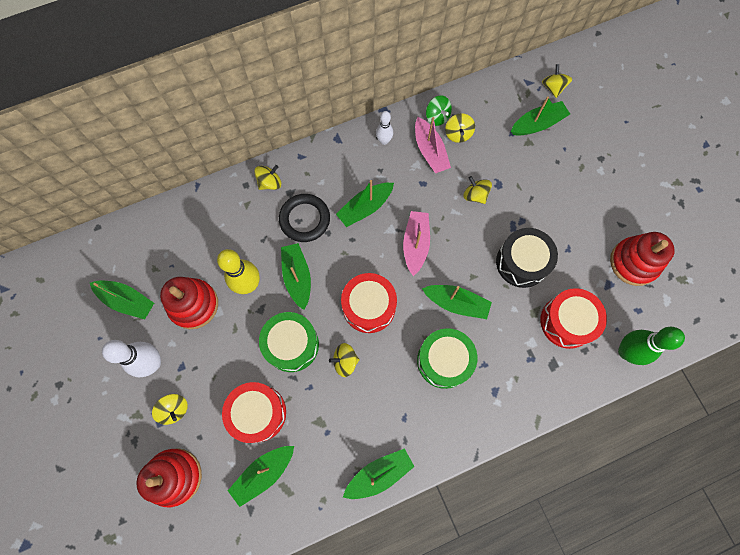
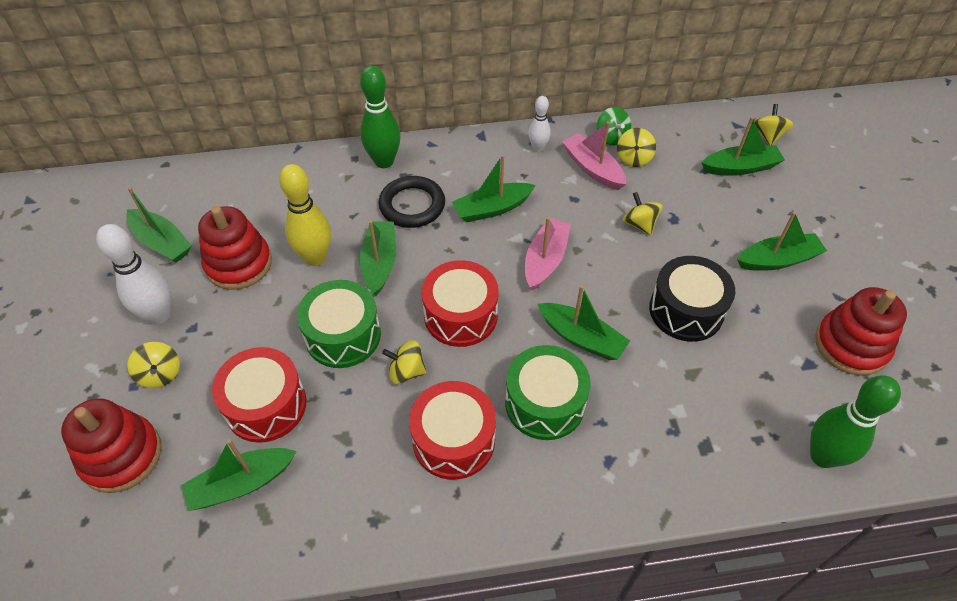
camera: 15 degrees right, 20 degrees down
yellow spinning top [254,165,281,190] -> green bowling pin [360,66,401,168]
green boat [343,448,415,499] -> green boat moved to [737,212,827,271]
pink boat [415,117,451,174] -> pink boat turned 150 degrees clockwise [562,121,626,190]
red drum [540,288,607,349] -> red drum moved to [409,381,496,480]

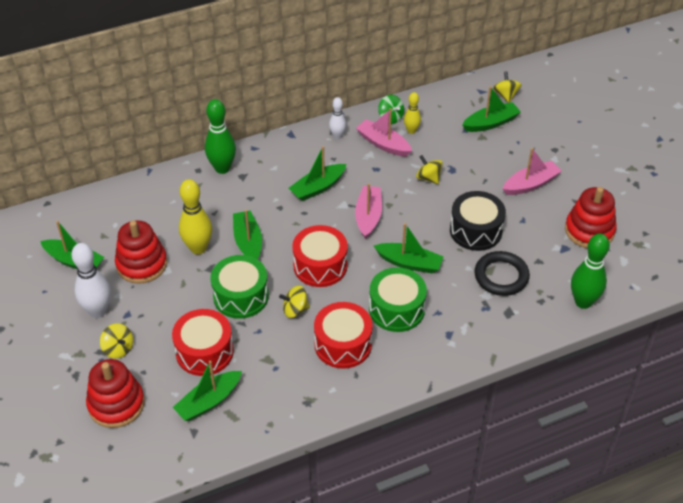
camera: 15 degrees left, 5 degrees down
black ring [379,176,445,228] -> black ring moved to [474,251,530,296]
yellow spinning top [617,128,656,167] -> yellow bowling pin [404,92,421,134]
green boat [737,212,827,271] -> pink boat [503,148,562,195]

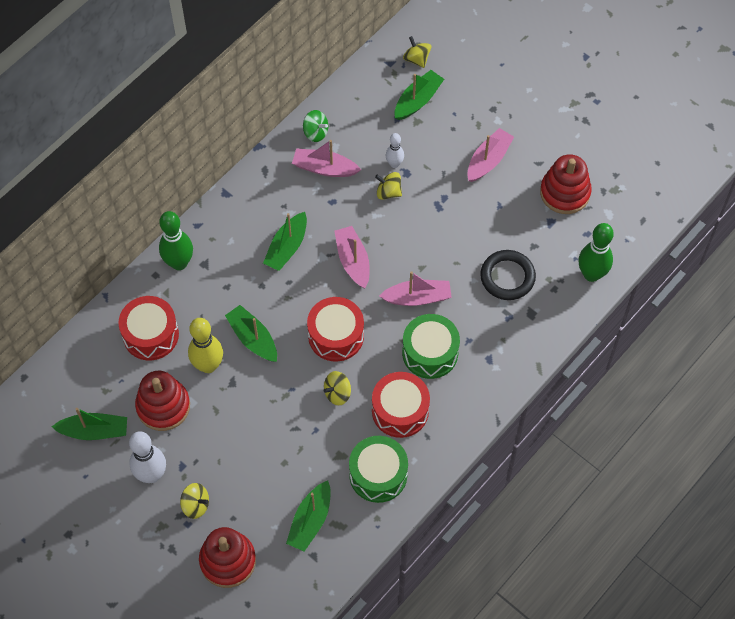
camera: 25 degrees left, 15 degrees up
red drum [172,309,234,376] -> red drum moved to [118,296,179,360]
green drum [210,255,269,319] -> green drum moved to [349,436,408,503]
white bowling pin [329,97,346,139] -> white bowling pin moved to [386,133,404,168]
green boat [374,223,444,273] -> pink boat [379,271,452,306]
yellow bowling pin [404,92,421,134] -> none
black drum [450,191,506,251] -> none

